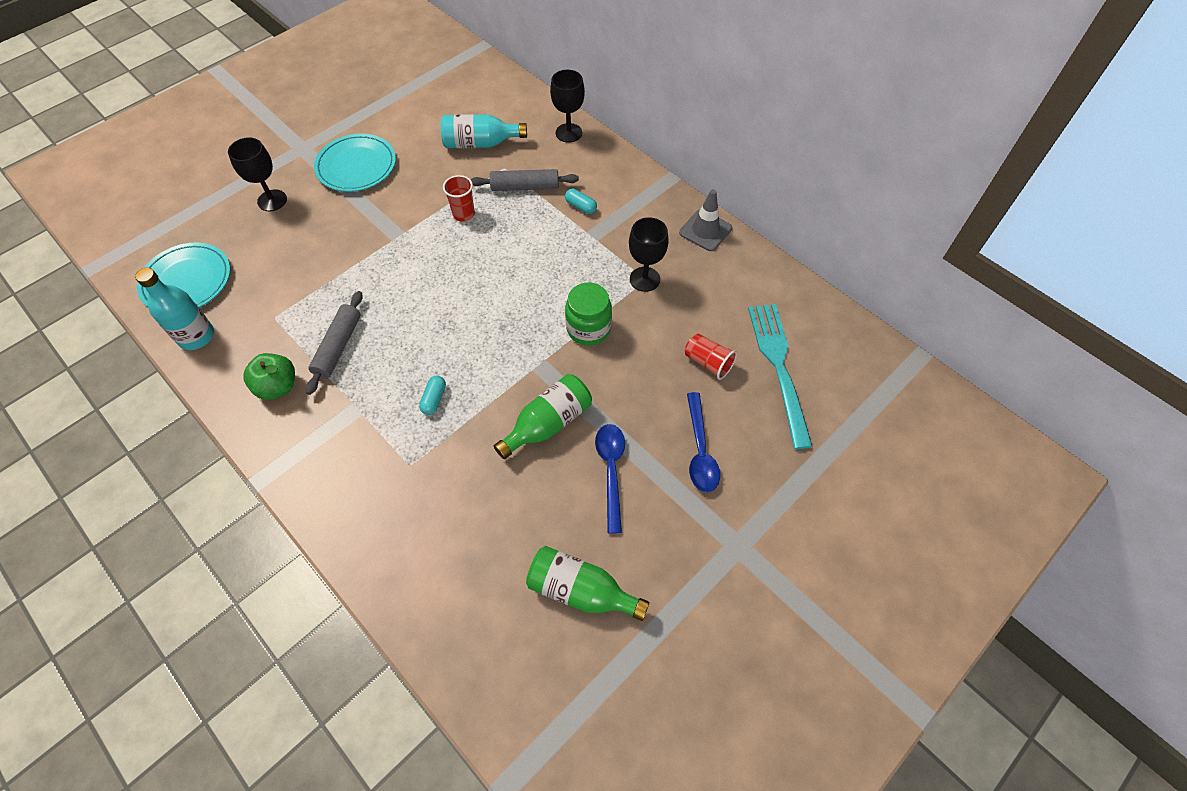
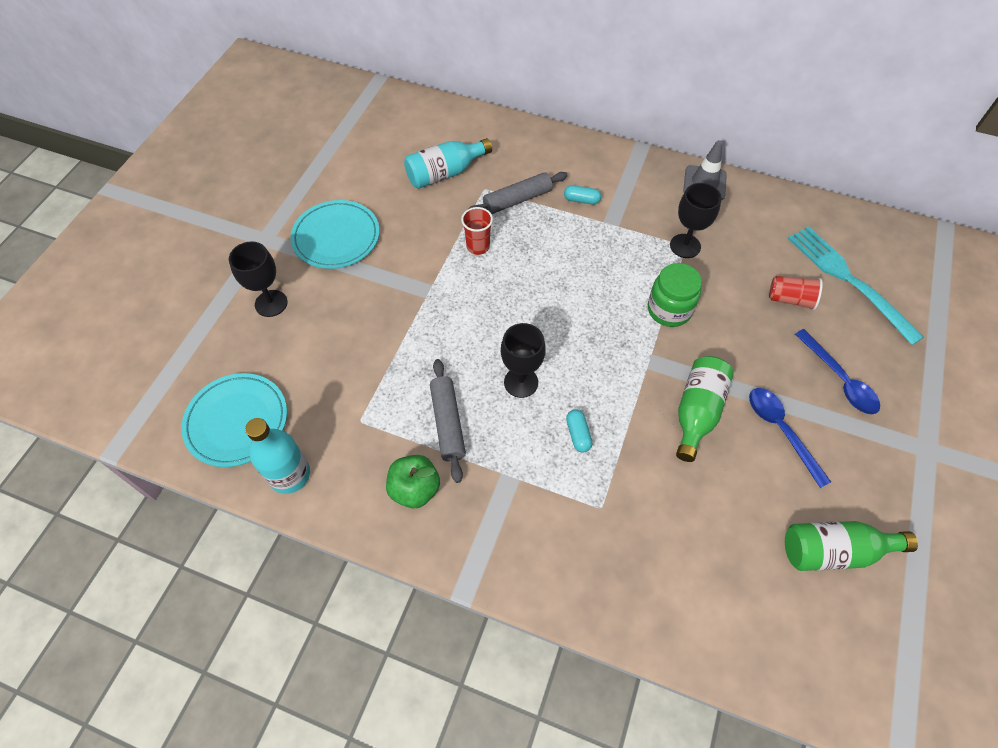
camera: 25 degrees left, 0 degrees up
black goblet [550,70,585,143] -> black goblet moved to [501,323,546,398]

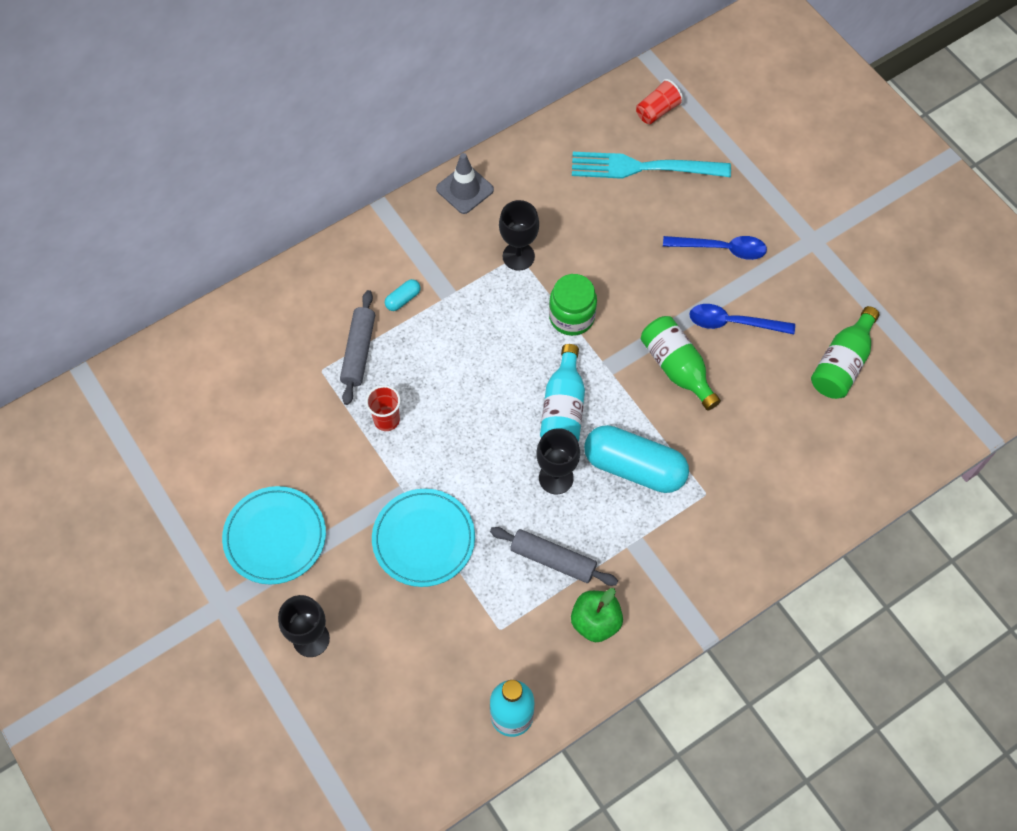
camera: 55 degrees left, 5 degrees up
turquoise plate [181,373,287,467] -> turquoise plate moved to [372,489,475,587]
turquoise bottle [404,138,492,189] -> turquoise bottle moved to [540,344,585,441]
turquoise capsule [566,409,593,452] -> turquoise capsule [584,425,689,493], size x2.43
red cup [769,276,823,310] -> red cup moved to [636,79,684,124]

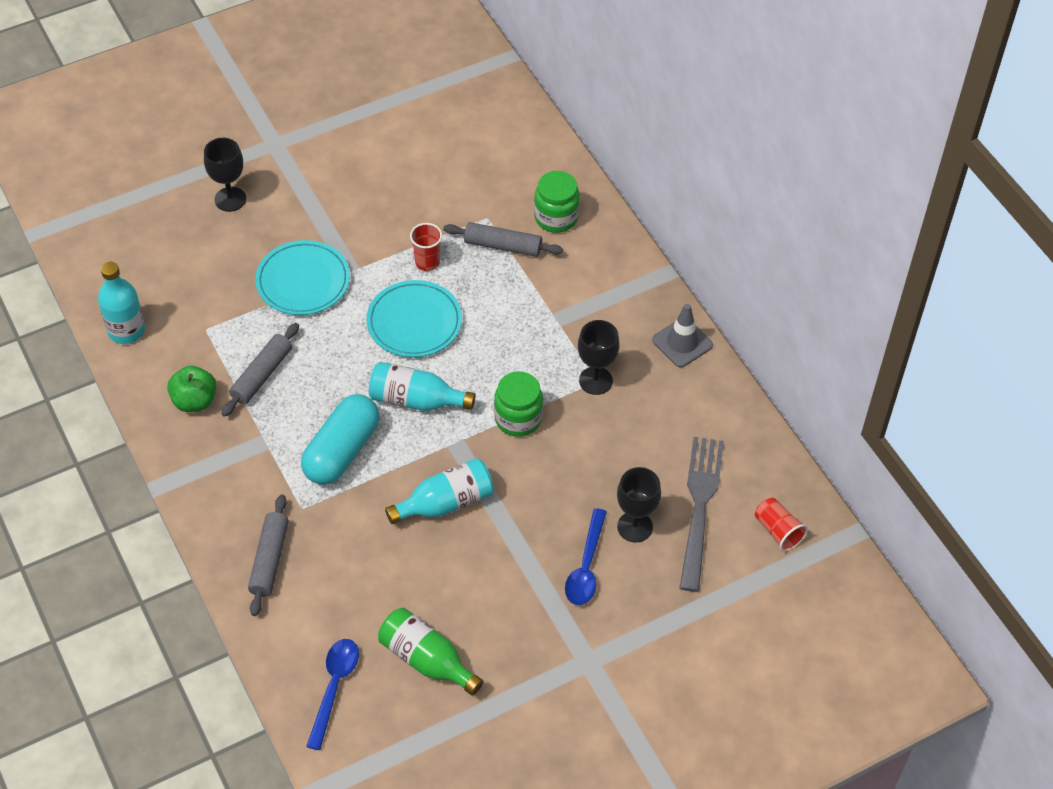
camera: 95 degrees right, 10 degrees down
turquoise plate [222,486,326,585] -> turquoise plate moved to [366,280,462,358]
turquoise capsule [385,279,421,311] -> none
black goblet [536,428,580,494] -> black goblet moved to [617,467,661,543]
turquoise fork [572,152,731,179] -> grey fork [679,437,724,592]
green bottle [641,316,721,411] -> turquoise bottle [385,458,494,524]
blue spoon [689,304,795,334] -> blue spoon moved to [306,639,359,750]
none -> grey rolling pin [248,494,289,616]
none -> green jar [534,171,580,233]

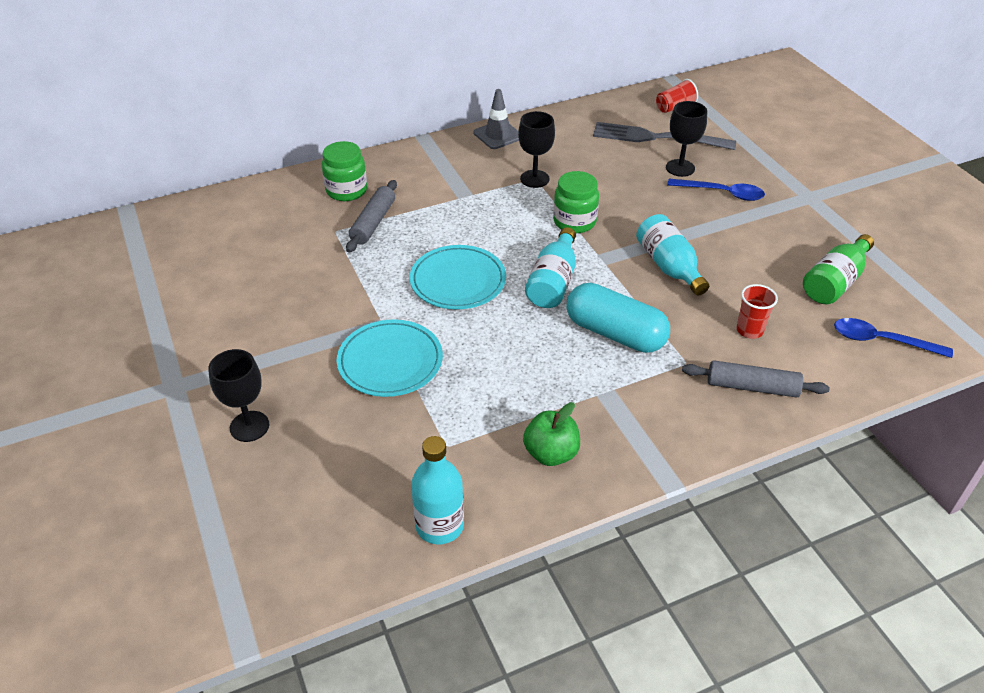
camera: 85 degrees left, 10 degrees down
grey rolling pin [221,323,299,417] -> none
red cup [410,223,442,271] -> red cup moved to [737,284,778,339]

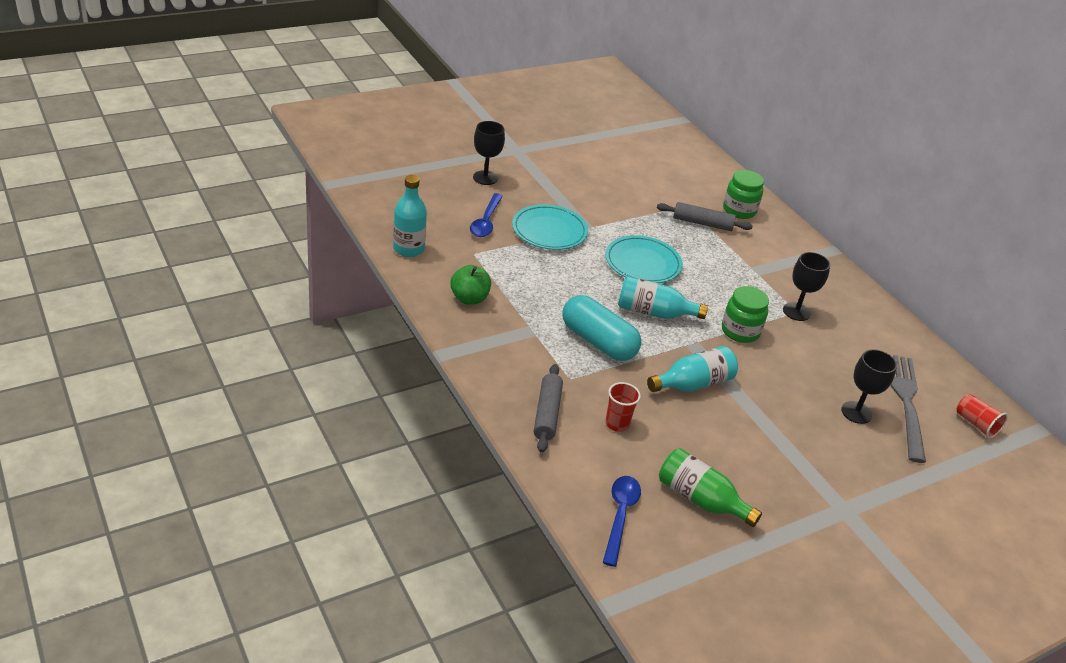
camera: 80 degrees right, 5 degrees down
grey traffic cone [474,89,519,149] -> none
turquoise capsule [566,283,670,353] -> turquoise capsule turned 75 degrees counterclockwise [562,295,641,361]
blue spoon [667,179,765,201] -> blue spoon moved to [470,193,503,237]

